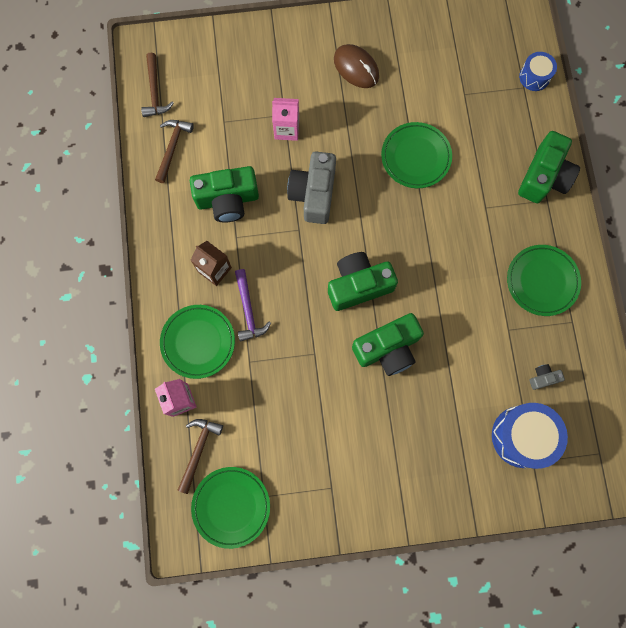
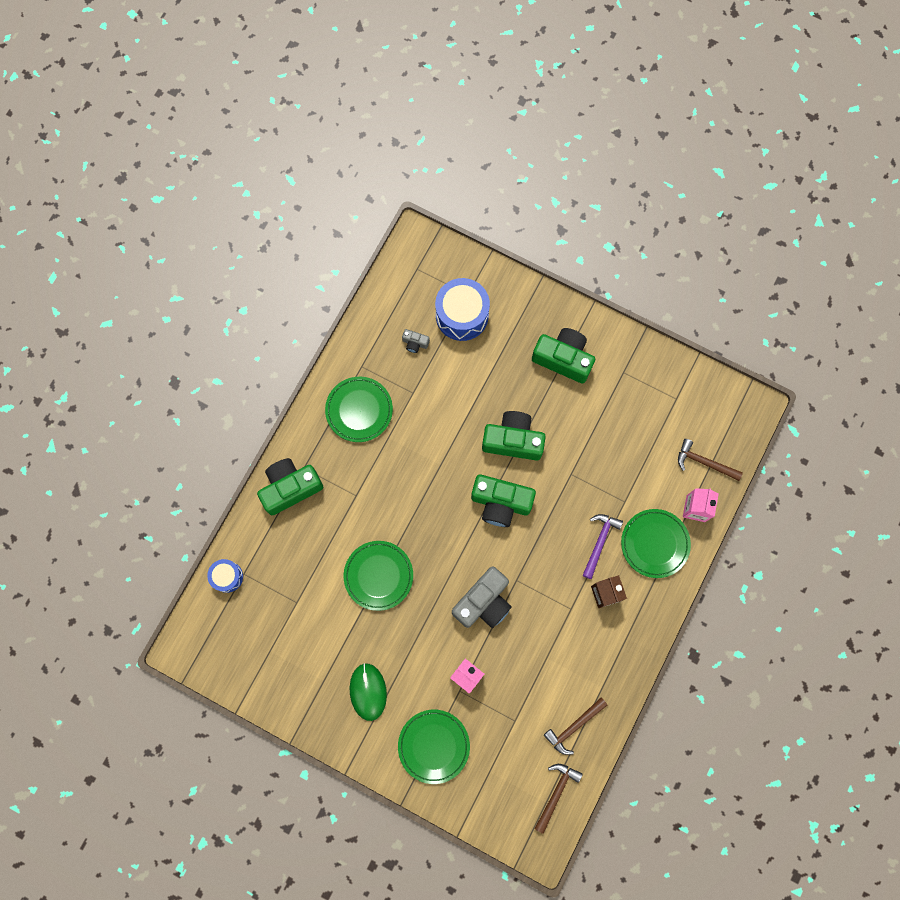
camera: 145 degrees left, 0 degrees up
brown hammer [178,419,223,494] -> brown hammer turned 60 degrees clockwise [678,439,743,481]
green camera [190,166,259,222] -> green camera moved to [532,328,595,383]
green plate [191,467,270,549] -> green plate moved to [398,710,470,784]
brown mouse [334,44,379,88] -> green mouse [350,663,387,721]

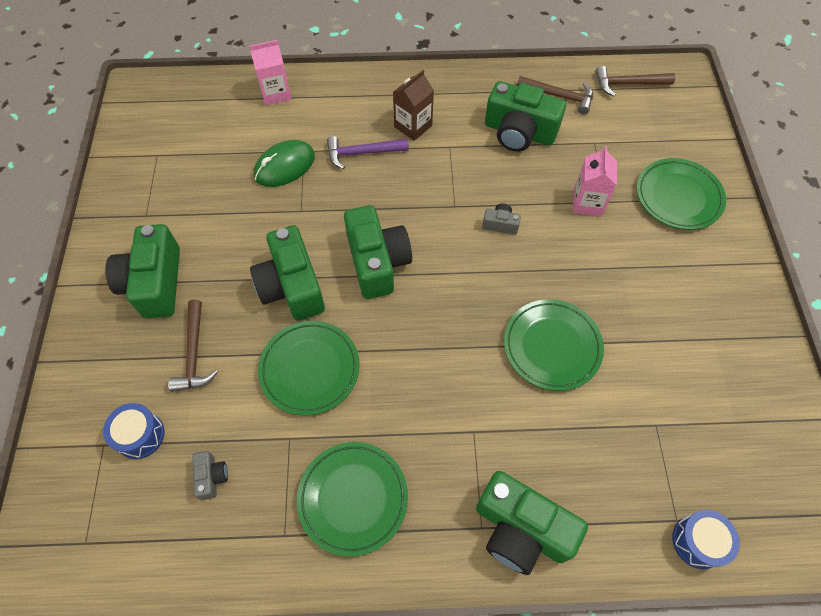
camera: 120 degrees left, 15 degrees down
green mouse [350,663,387,721] -> green mouse moved to [254,140,315,187]
blue drum [435,278,490,341] -> blue drum [103,403,164,459], size x0.56
grey camera [452,566,511,628] -> grey camera [482,203,521,235], size x0.45
green plate [621,509,691,578] -> green plate moved to [258,321,360,416]
brown hammer [678,439,743,481] -> brown hammer moved to [168,300,218,392]
none -> green camera [485,81,566,152]

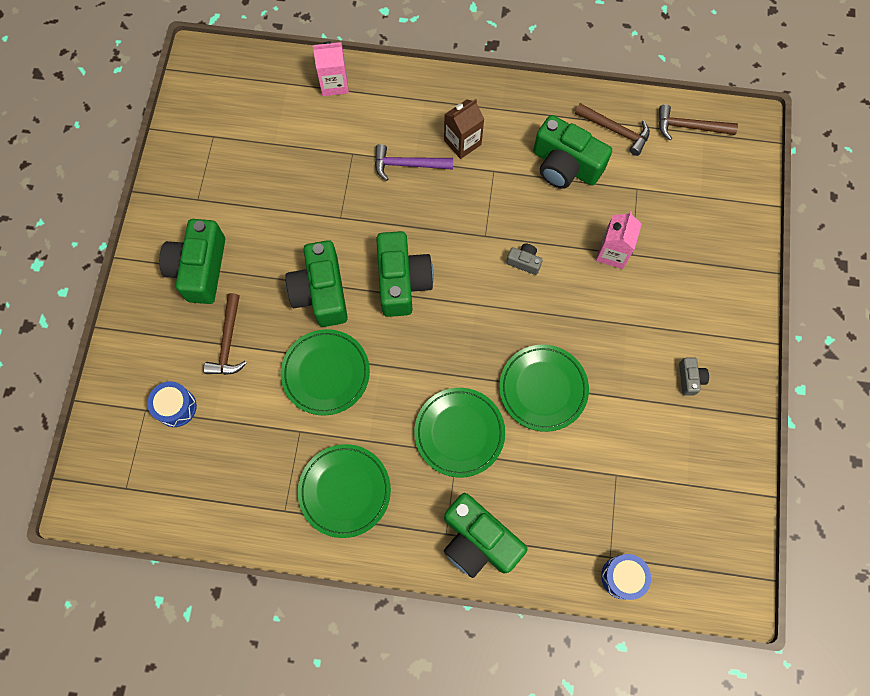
camera: 10 degrees right, 10 degrees up
grey camera [192,451,228,500] -> grey camera moved to [679,357,709,396]
green mouse [254,140,315,187] -> none
green plate [637,158,726,230] -> green plate moved to [414,388,505,478]

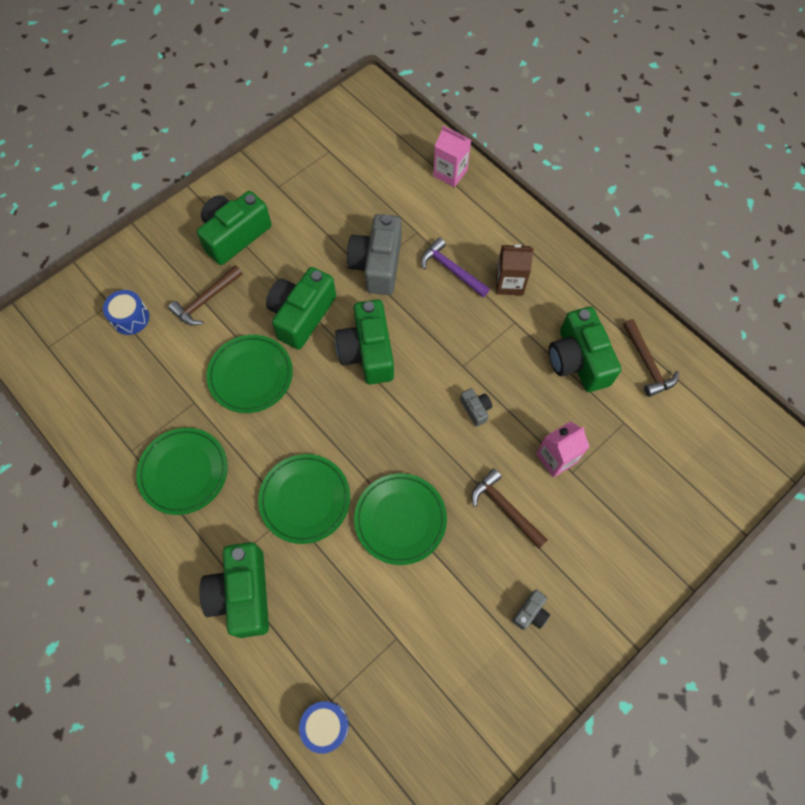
camera: 40 degrees right, 5 degrees down
green camera [376,231,434,317] -> green camera turned 135 degrees clockwise [335,299,394,384]
brown hammer [659,104,738,140] -> brown hammer moved to [472,469,548,548]
none -> grey camera [347,214,401,295]

